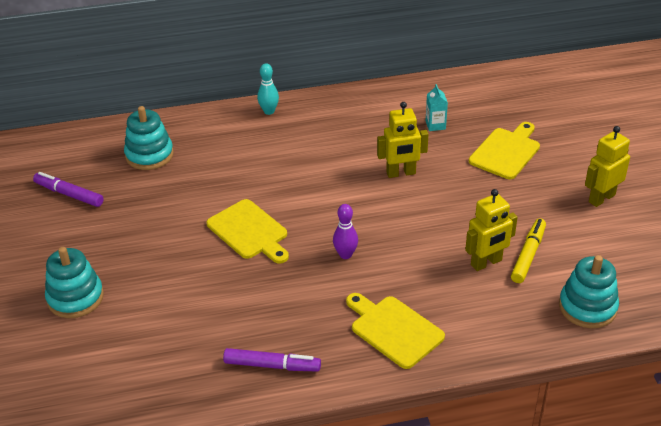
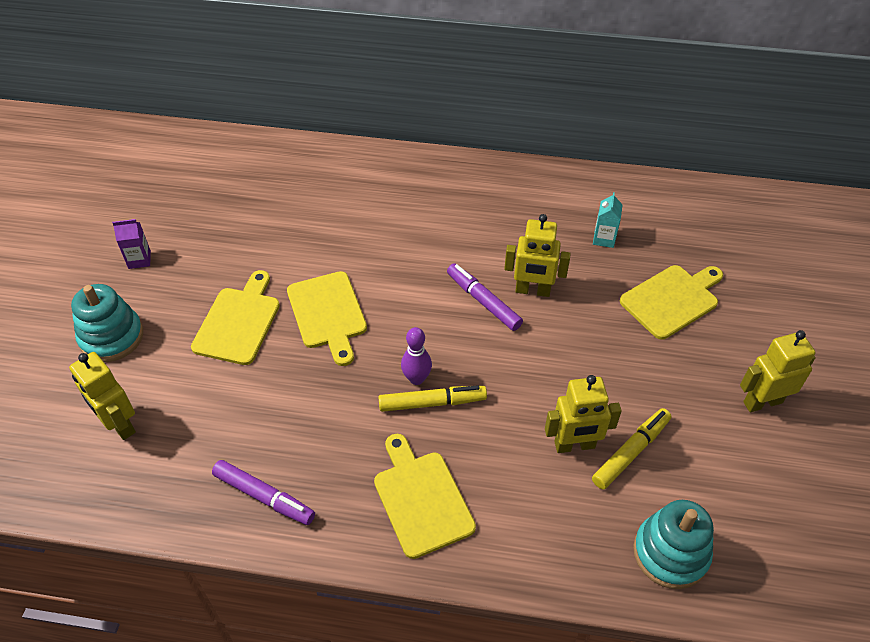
camera: 20 degrees right, 10 degrees up
purple marker [33,172,104,207] -> purple marker moved to [447,263,523,331]
turquoise stacking toy [124,106,174,170] -> none
turquoise bowling pin [257,63,279,115] -> none
none -> yellow robot [69,352,136,440]
none -> purple carton [112,219,151,269]
none -> yellow cutting board [191,270,280,365]
none -> yellow marker [378,385,487,412]

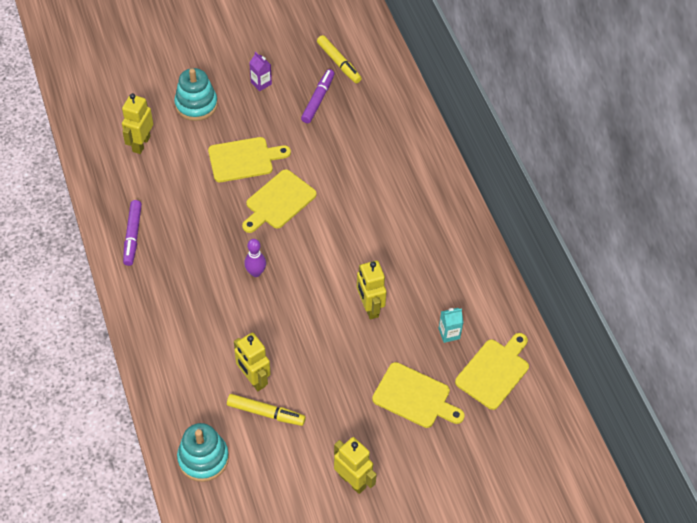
camera: 60 degrees right, 5 degrees up
yellow cutting board [374,434,476,559] -> yellow cutting board moved to [455,333,529,410]
yellow marker [378,385,487,412] -> yellow marker moved to [317,35,362,83]
purple marker [447,263,523,331] -> purple marker moved to [301,69,335,123]

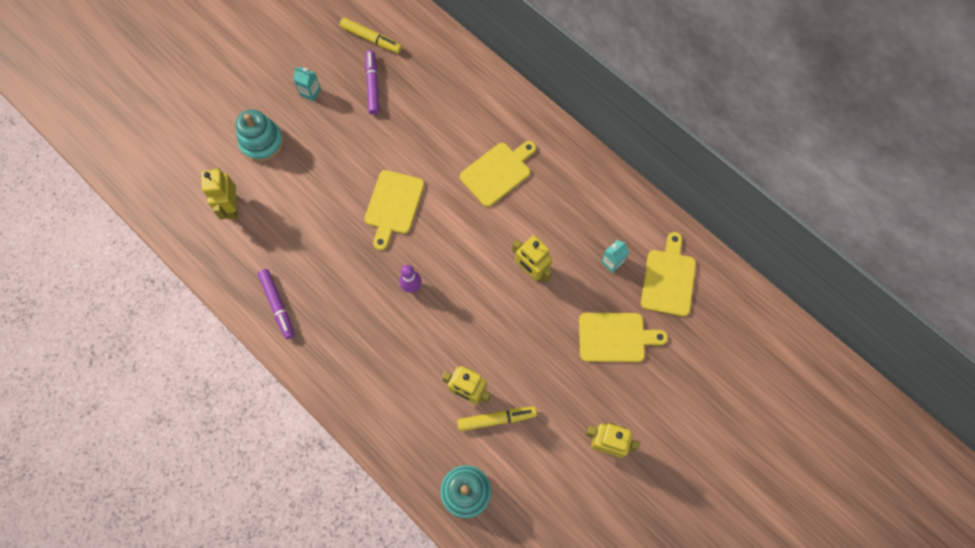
camera: 25 degrees left, 15 degrees up
yellow cutting board [208,137,291,182] -> yellow cutting board moved to [460,141,536,207]
purple carton [249,52,272,91] -> turquoise carton [293,67,321,101]

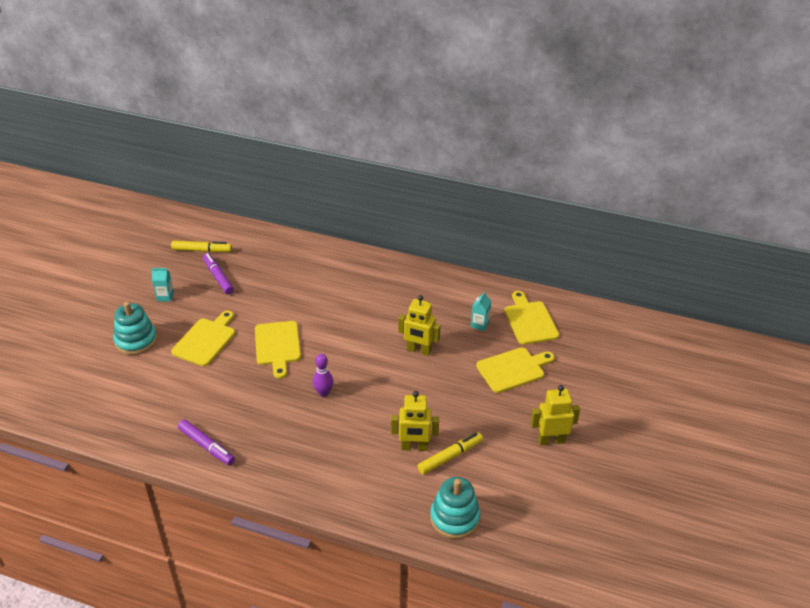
camera: 25 degrees left, 30 degrees down
yellow robot [201,168,237,220] -> none
yellow cutting board [460,141,536,207] -> yellow cutting board moved to [171,311,235,366]

